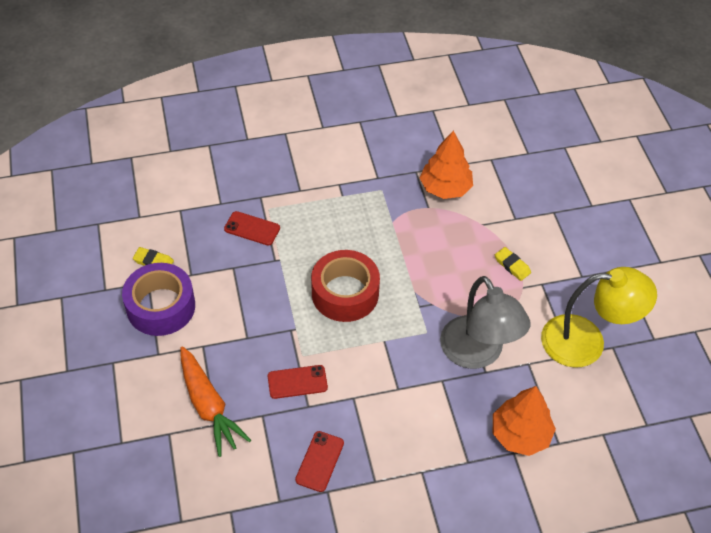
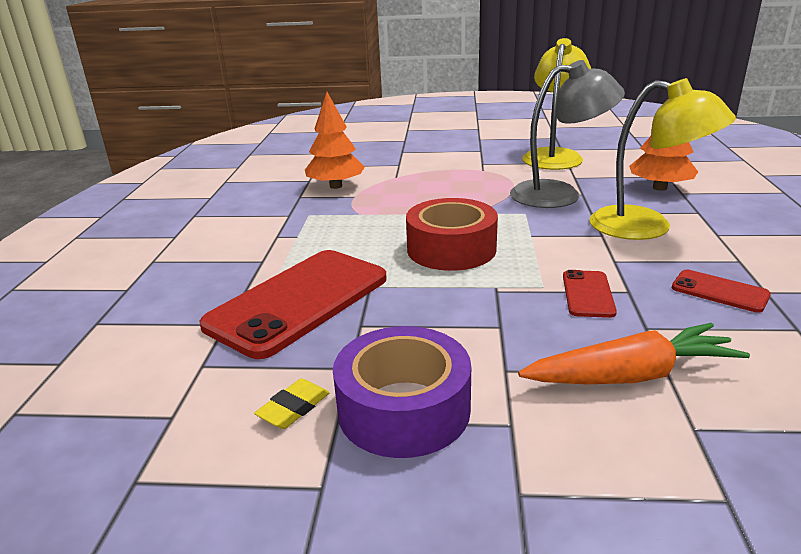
camera: 70 degrees left, 25 degrees down
red phone [224,211,280,246] -> red phone [200,250,387,359], size x2.21
yellow eraser [495,247,531,281] -> none
none -> yellow lamp [589,78,736,240]

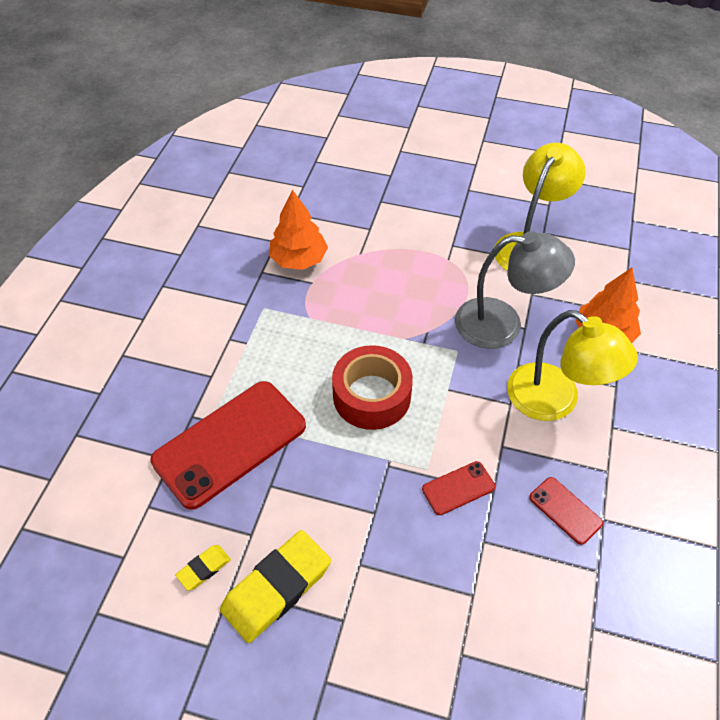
camera: 10 degrees right, 25 degrees up
purple tape [333,326,471,458] -> yellow eraser [220,530,331,643]
orange carrot [518,323,750,384] -> none
red phone [563,270,617,318] -> red phone turned 45 degrees clockwise [422,461,495,515]

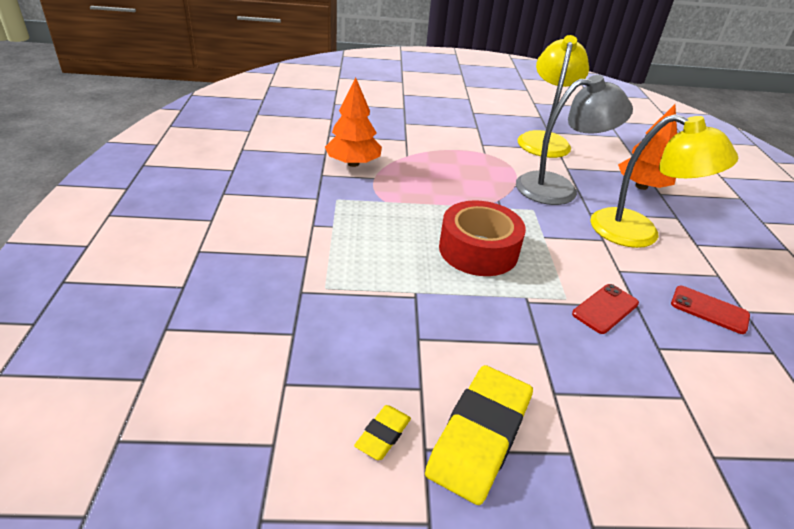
camera: 20 degrees left, 15 degrees down
red phone [150,381,306,510] -> none

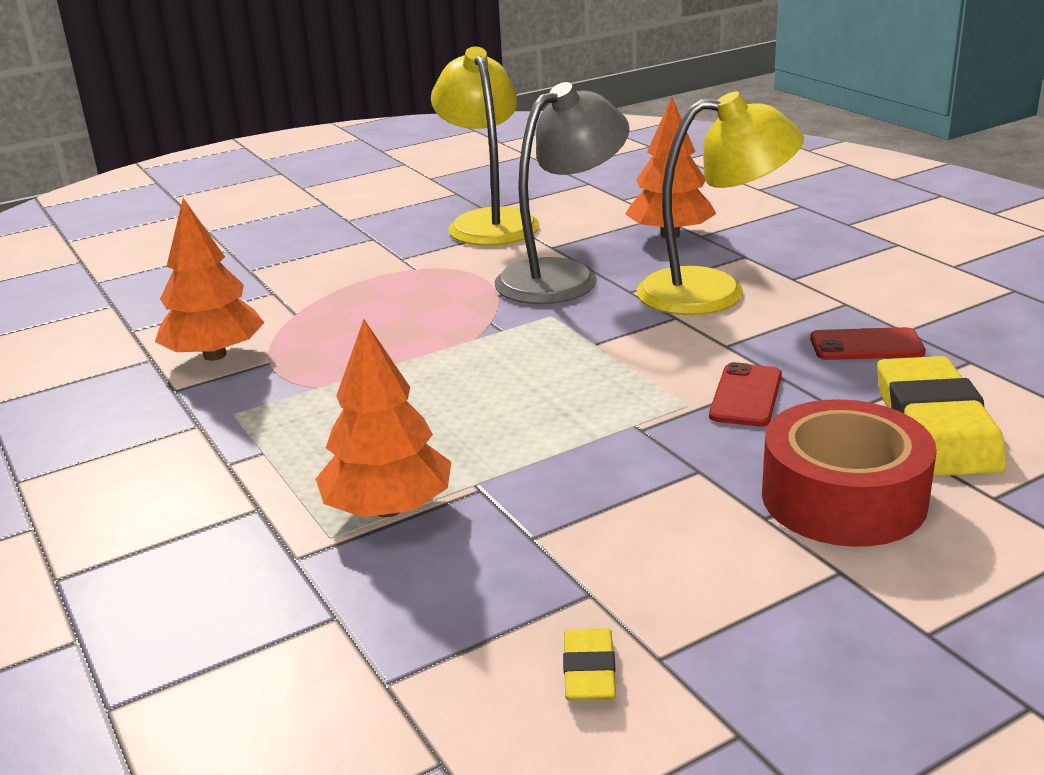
camera: 25 degrees left, 10 degrees down
yellow eraser [425,365,533,505] -> yellow eraser moved to [877,356,1006,476]
red tape [439,200,526,276] -> red tape moved to [762,399,937,547]
none -> orange tree [316,319,451,517]

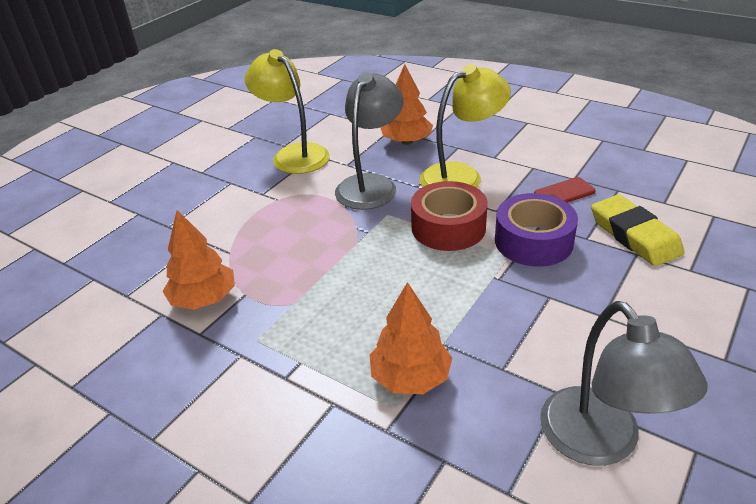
camera: 25 degrees left, 10 degrees up
yellow eraser [563,628,616,700] -> grey lamp [540,301,708,466]
red phone [709,362,782,427] -> purple tape [495,193,578,267]
red tape [762,399,937,547] -> red tape moved to [411,181,488,251]

